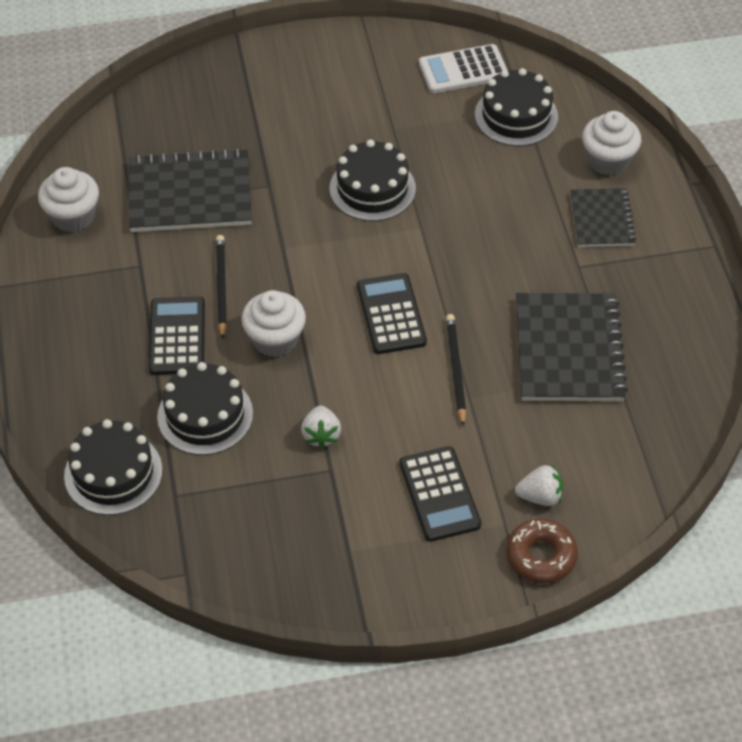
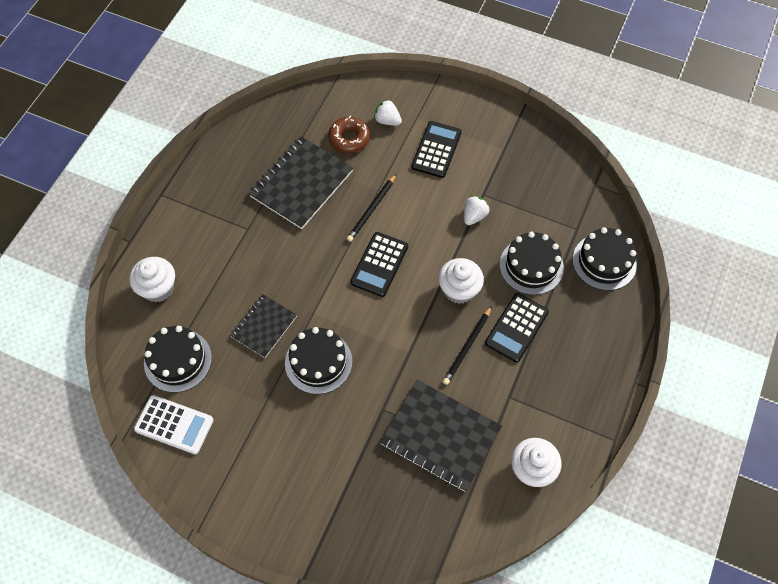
camera: 145 degrees left, 10 degrees up
brown donut [506,519,578,584] -> brown donut moved to [328,116,370,153]
black notebook [570,188,636,247] -> black notebook moved to [230,294,297,358]

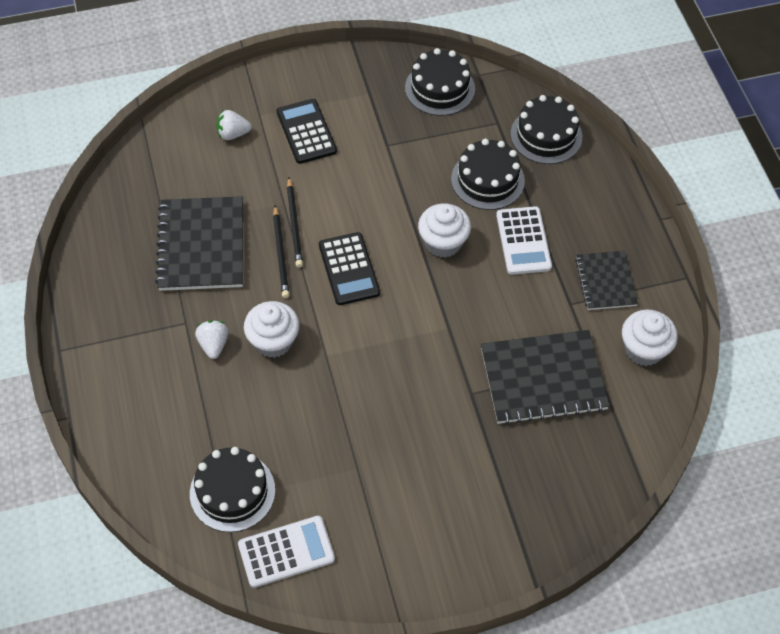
camera: 40 degrees left, 5 degrees down
white cupcake [129,257,175,302] -> white cupcake moved to [244,301,300,358]
black notebook [230,294,297,358] -> black notebook moved to [575,251,638,310]
black cake [285,327,352,394] -> black cake moved to [405,48,475,116]
brown donut [328,116,370,153] -> none
black pencil [443,306,492,385] -> black pencil moved to [273,205,290,298]
white strawberry [464,196,490,225] -> white strawberry moved to [195,320,229,359]
black calculator [485,293,549,362] -> white calculator [496,206,552,275]

